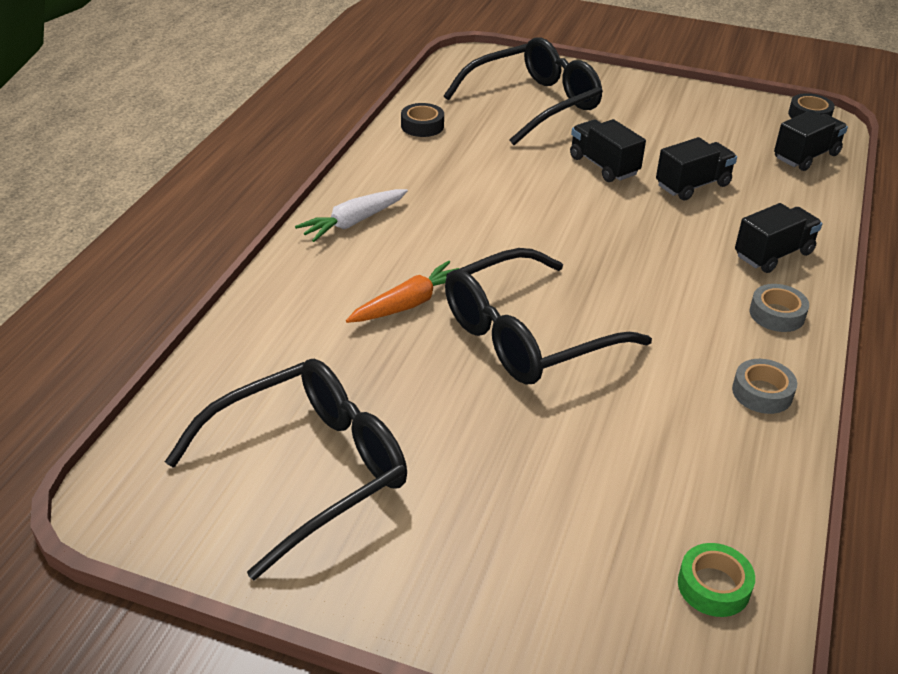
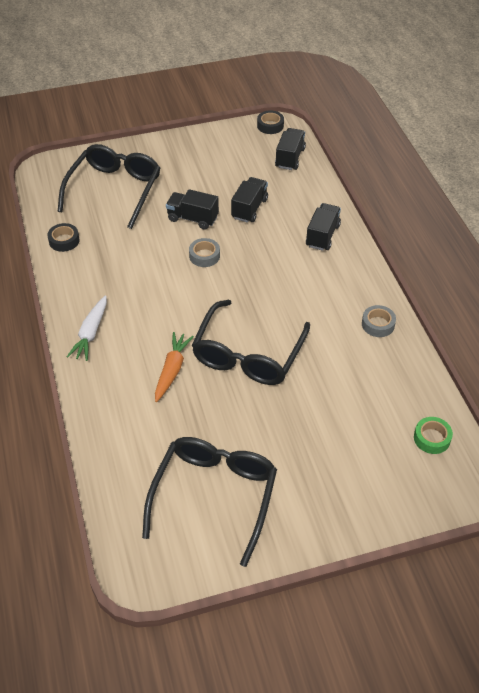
camera: 35 degrees left, 10 degrees up
grey tape [750,284,809,332] -> grey tape moved to [189,238,220,267]

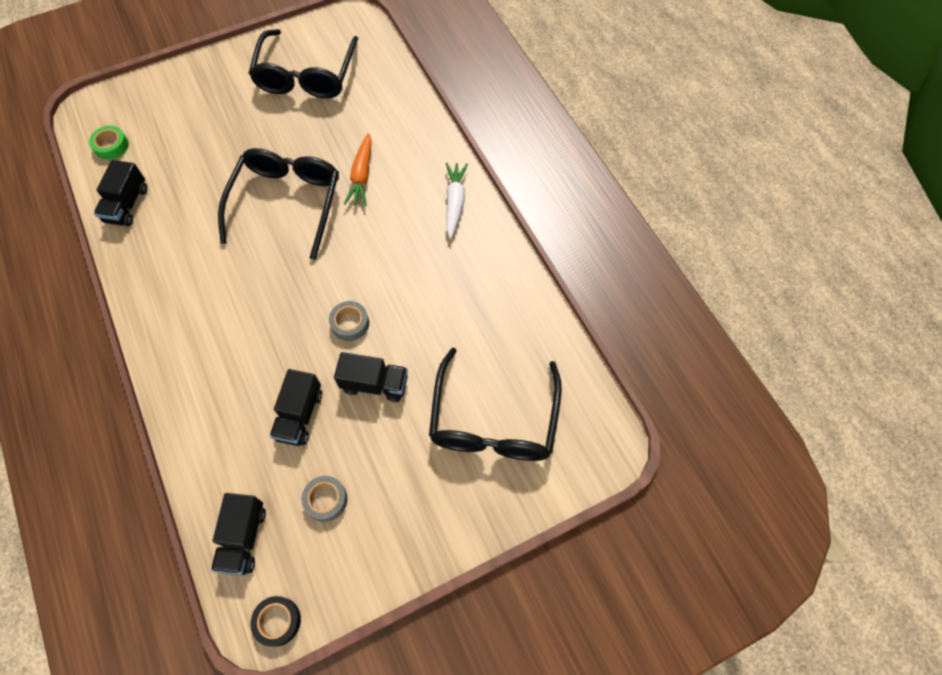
camera: 170 degrees right, 15 degrees up
black tape [47,223,79,252] -> none
black truck [306,203,341,251] -> black truck moved to [94,160,147,226]
grey tape [362,305,396,337] -> grey tape moved to [302,476,347,522]

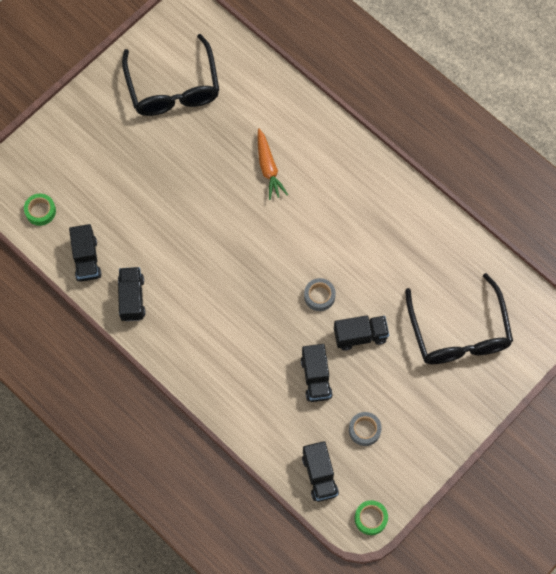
camera: 20 degrees left, 5 degrees up
black glasses [218,148,339,260] -> none
black tape [251,596,301,647] -> green tape [355,500,388,535]
white carrot [446,163,468,239] -> none
none -> black truck [118,267,146,321]

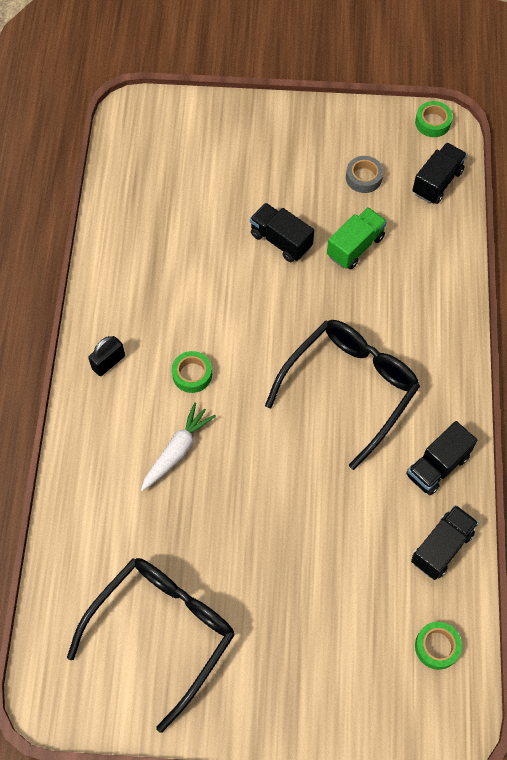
camera: 130 degrees left, 5 degrees down
orange carrot [258,129,288,200] -> white carrot [141,402,216,491]
black truck [301,344,333,402] -> green truck [327,207,387,269]
grey tape [304,278,336,311] -> none
black glasses [405,273,513,364] -> black glasses moved to [265,320,420,470]
none -> black padlock [88,336,125,376]
none -> green tape [172,351,212,393]

